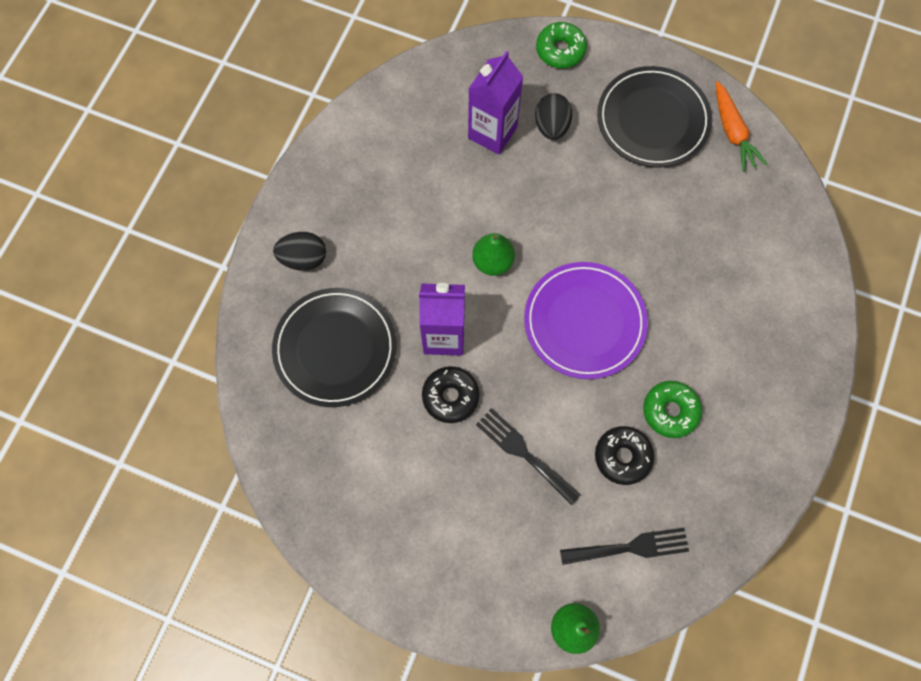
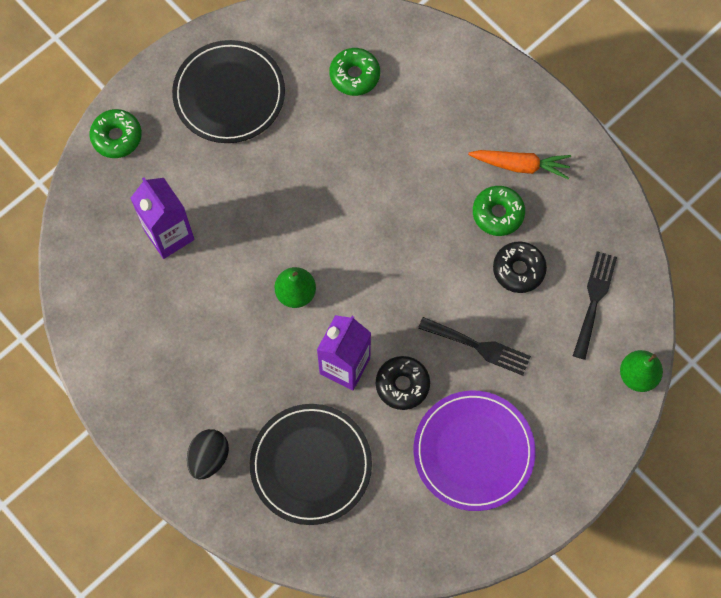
camera: 65 degrees left, 0 degrees up
black fork [476,408,581,505] -> black fork turned 135 degrees counterclockwise [418,317,531,376]
purple plate [524,262,648,379] -> purple plate moved to [413,391,536,511]
black egg [535,93,572,140] -> none
orange carrot [716,81,767,172] -> orange carrot moved to [468,150,571,179]
none -> green donut [329,48,380,96]

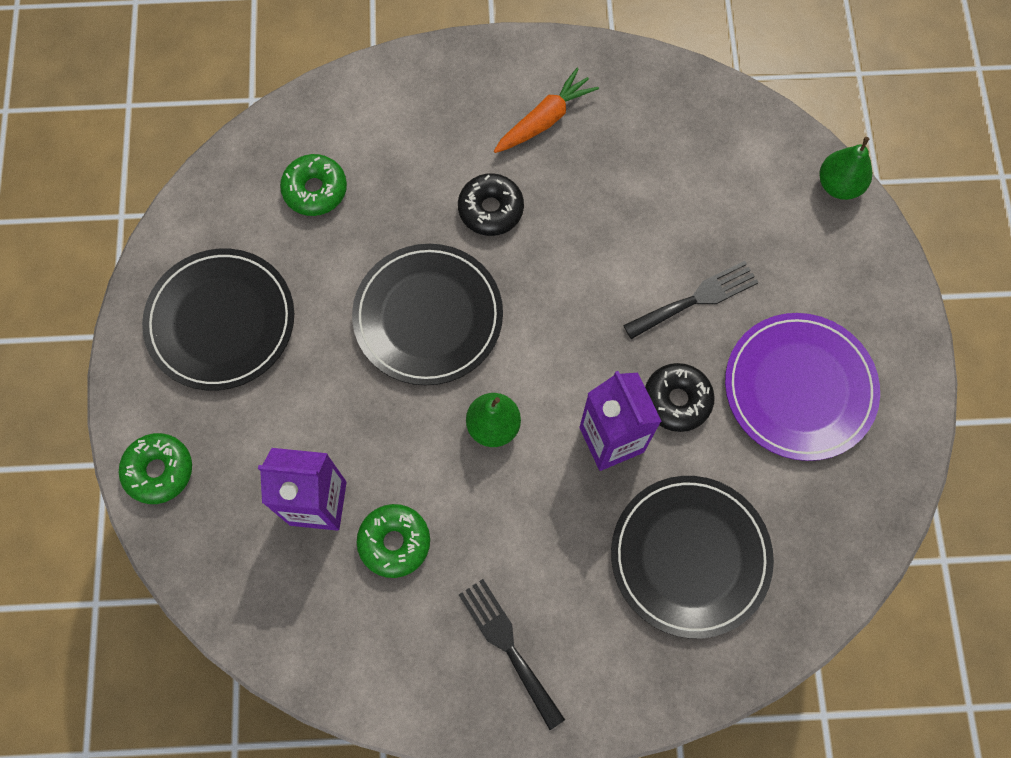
camera: 50 degrees left, 0 degrees up
black egg [187,429,229,479] -> none
green donut [473,186,525,236] -> green donut moved to [356,504,430,578]
black donut [493,241,547,293] -> black donut moved to [458,173,524,236]
black fork [573,251,617,360] -> black fork moved to [459,579,565,730]
none -> black plate [352,244,503,385]

